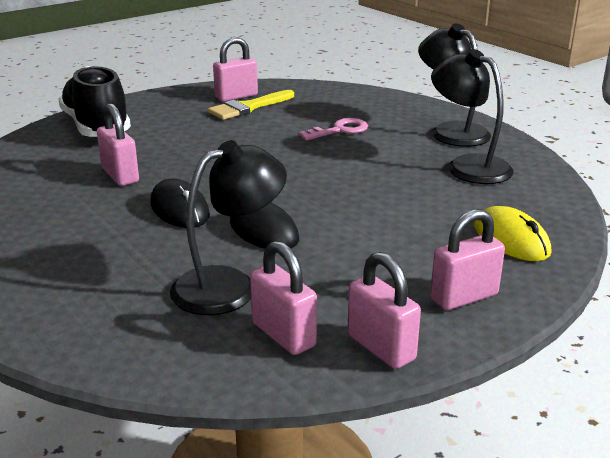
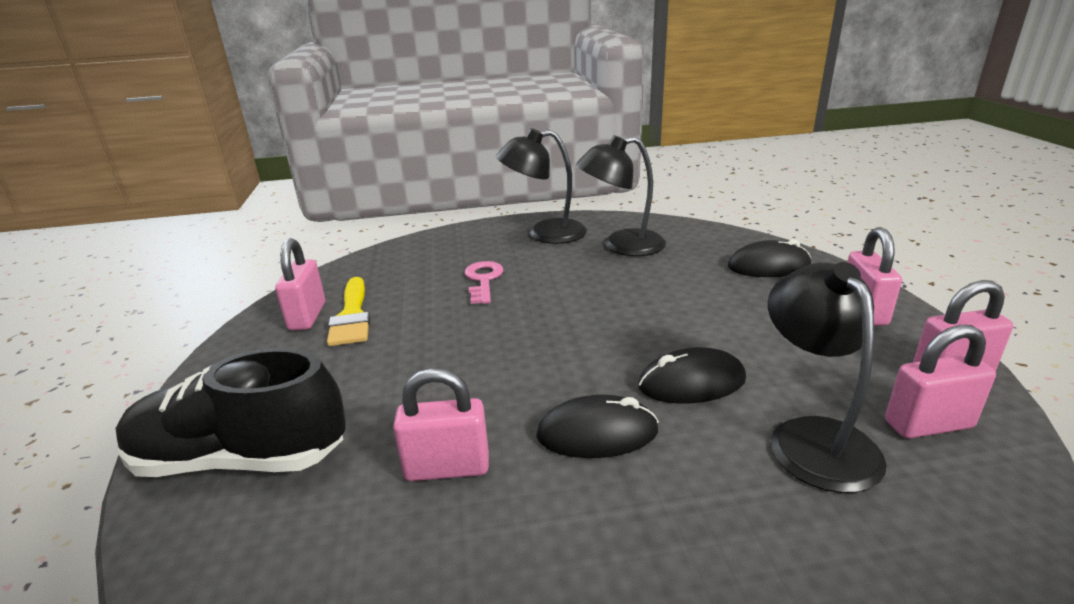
camera: 60 degrees left, 0 degrees up
yellow mouse [474,206,551,261] -> black mouse [728,239,811,277]

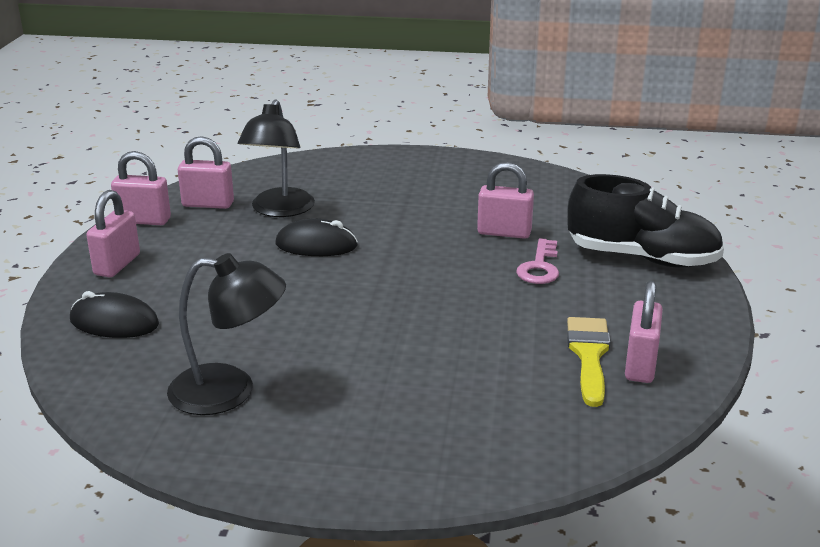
camera: 165 degrees left, 0 degrees up
pink key [465,261,503,304] -> pink key moved to [516,238,559,284]
black lamp [496,128,587,244] -> none
black mouse [536,395,659,458] -> none

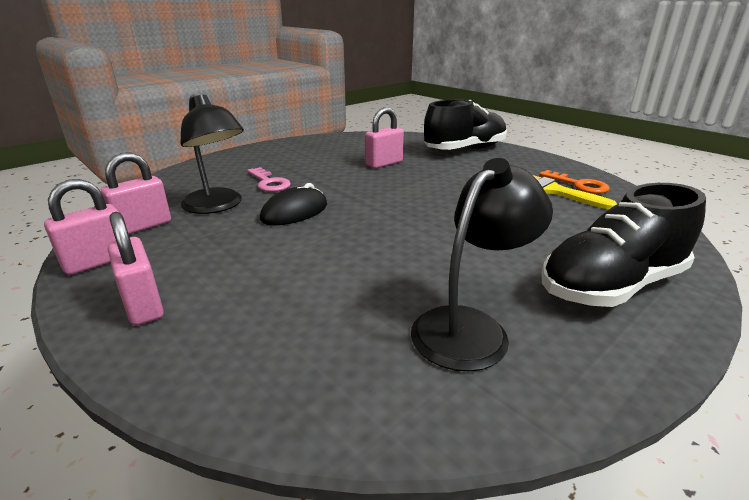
camera: 50 degrees left, 0 degrees up
black mouse [70,291,159,338] -> none
pink key [516,238,559,284] -> pink key moved to [247,167,291,192]
pink padlock [625,281,663,383] -> orange key [539,170,610,194]
none -> black shoe [541,183,706,307]

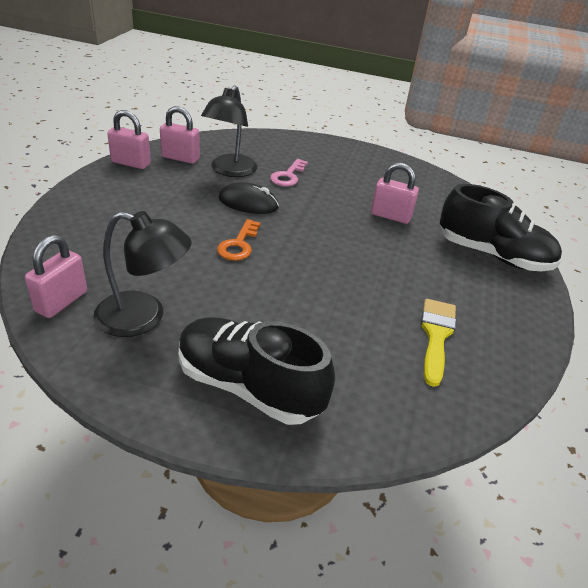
camera: 55 degrees right, 10 degrees up
pink padlock [108,212,164,326] -> pink padlock moved to [25,235,87,318]
orange key [539,170,610,194] -> orange key moved to [217,219,261,261]

